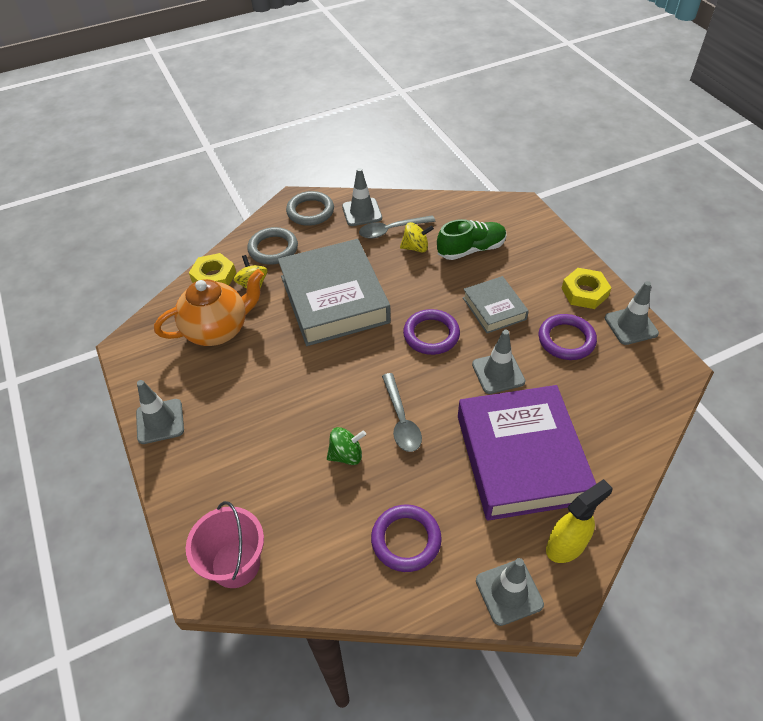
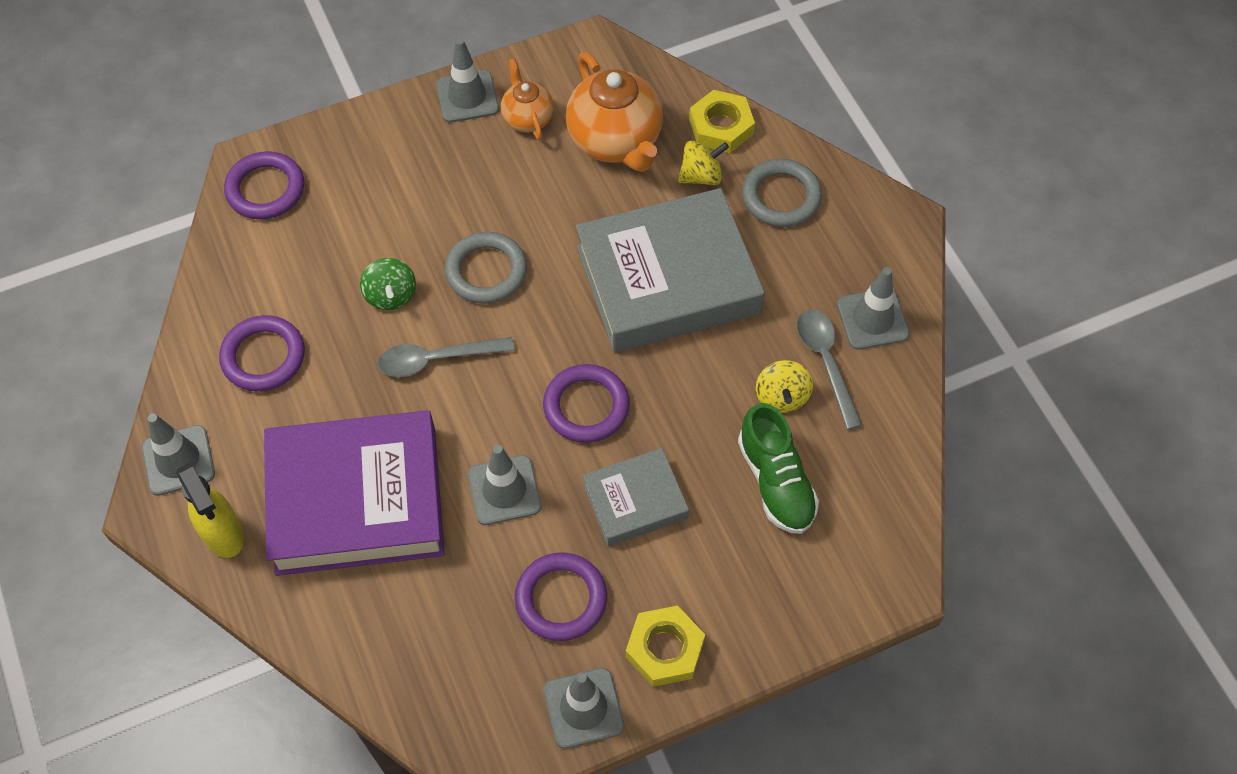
camera: 90 degrees right, 10 degrees up
pink bucket [186,501,264,588] -> purple ring [224,151,304,219]
grey ring [286,191,334,226] -> grey ring moved to [445,232,527,304]
none -> orange teapot [501,59,554,140]

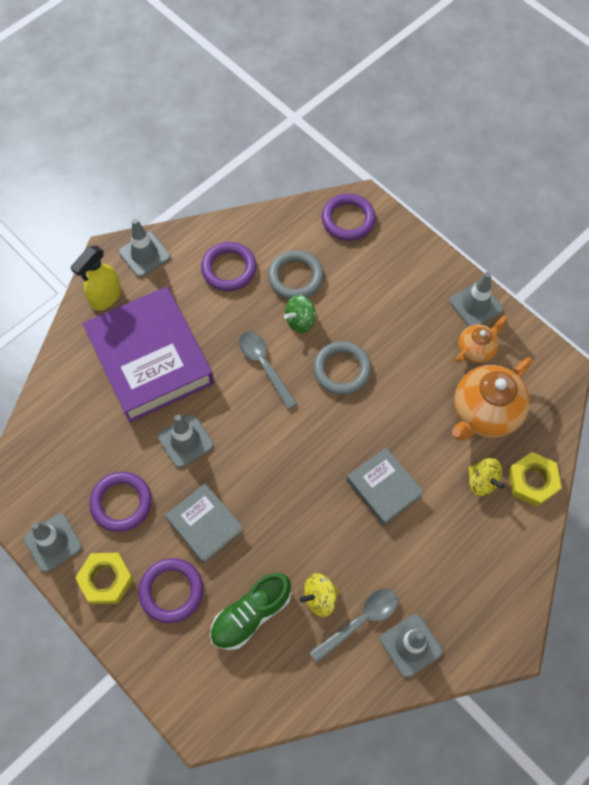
camera: 70 degrees right, 5 degrees up
purple ring [543,364,630,443] -> purple ring moved to [139,558,203,623]
grey book [576,188,765,352] -> grey book [347,447,424,525], size x0.51
grey ring [742,159,822,227] -> grey ring moved to [268,250,324,299]

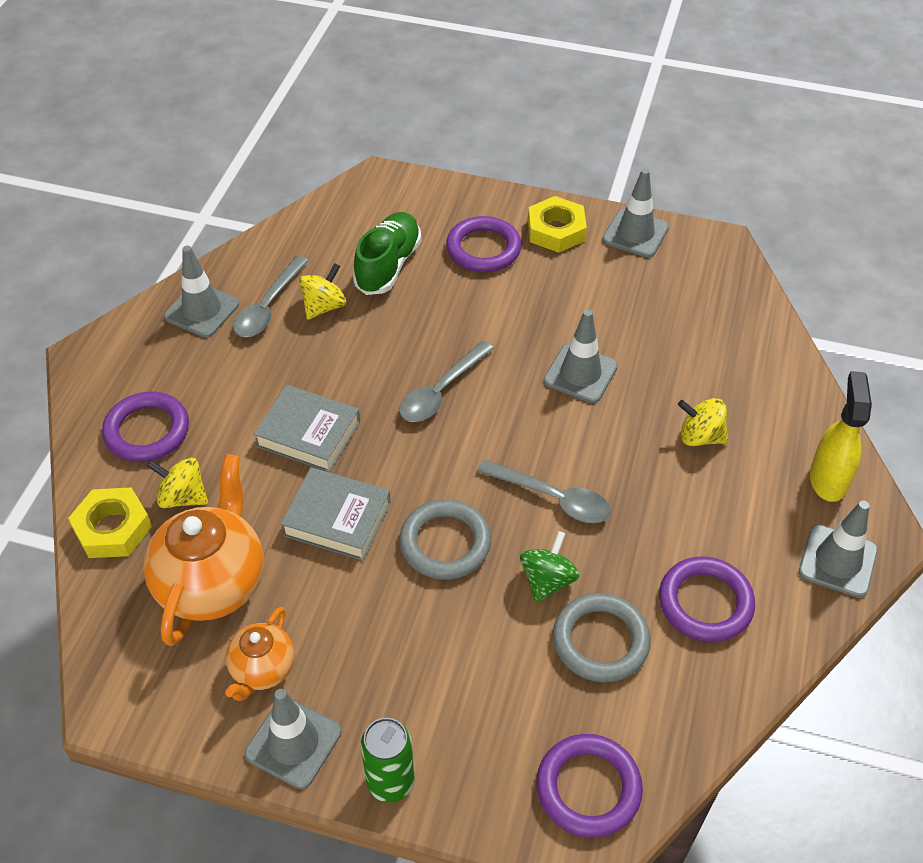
camera: 150 degrees right, 15 degrees down
purple book [83,287,214,423] -> yellow spinning top [678,398,728,446]
purple ring [89,472,152,532] -> purple ring moved to [102,391,189,462]
grey book [165,483,243,564] -> grey book moved to [280,467,391,561]
none -> green can [361,718,414,803]
none -> grey spoon [399,341,494,422]

